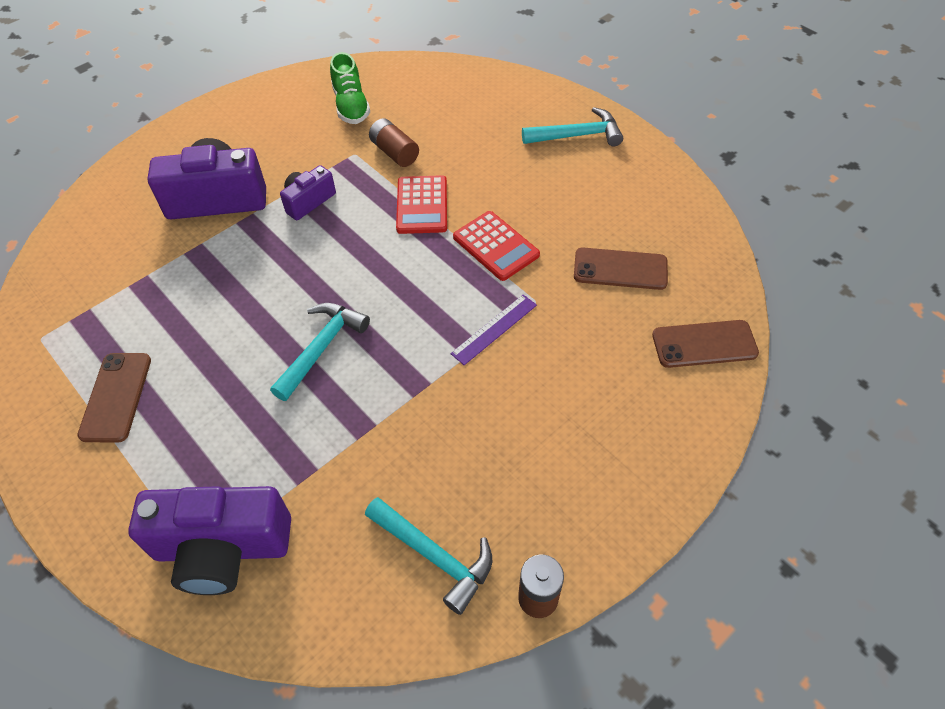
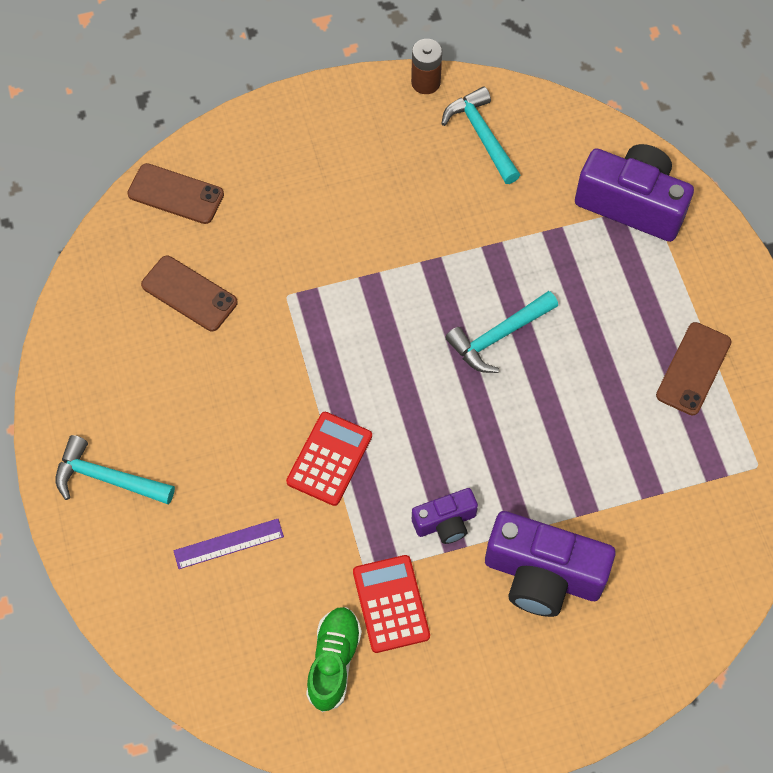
camera: 155 degrees left, 10 degrees up
brown battery [369,118,419,167] -> none
purple ruler [450,295,537,365] -> purple ruler moved to [173,519,284,569]
red calculator [453,211,540,281] -> red calculator moved to [353,555,430,653]

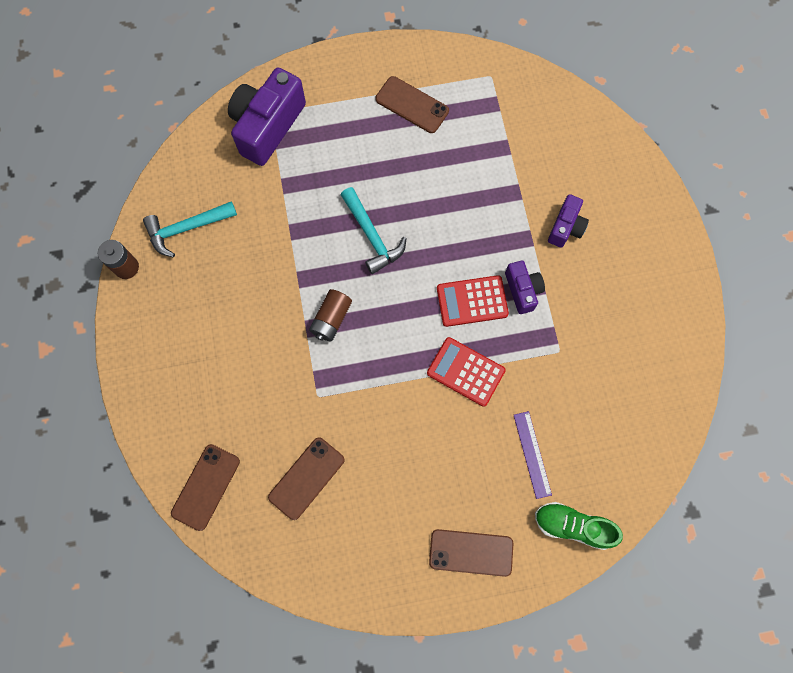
camera: 85 degrees left, 10 degrees up
turquoise hammer [56,435,175,504] -> brown phone [429,529,514,577]
green shoe [306,607,362,712] -> green shoe moved to [535,502,623,550]
red calculator [353,555,430,653] -> red calculator moved to [437,275,509,327]
purple camera [485,511,616,617] -> purple camera [548,194,589,248], size x0.54
none -> brown battery [309,289,352,342]

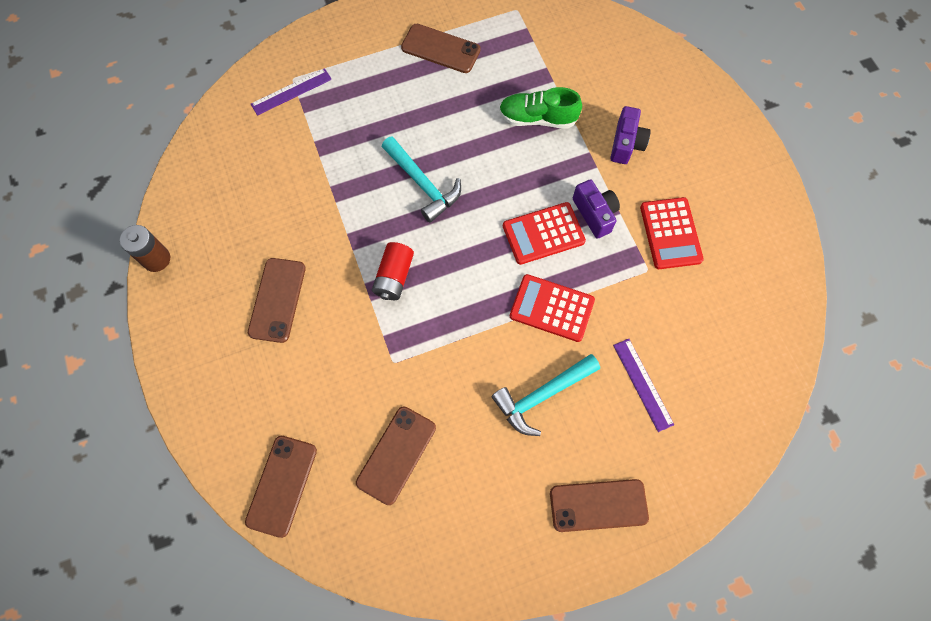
camera: 10 degrees left, 5 degrees down
turquoise hammer [143,201,237,257] -> turquoise hammer moved to [491,354,600,436]
purple camera [228,68,306,166] -> purple ruler [251,68,332,116]
brown battery [309,289,352,342] -> red battery [372,242,414,300]
green shoe [535,502,623,550] -> green shoe moved to [499,87,582,129]
none -> brown phone [248,258,306,343]
none -> red calculator [640,197,704,269]

